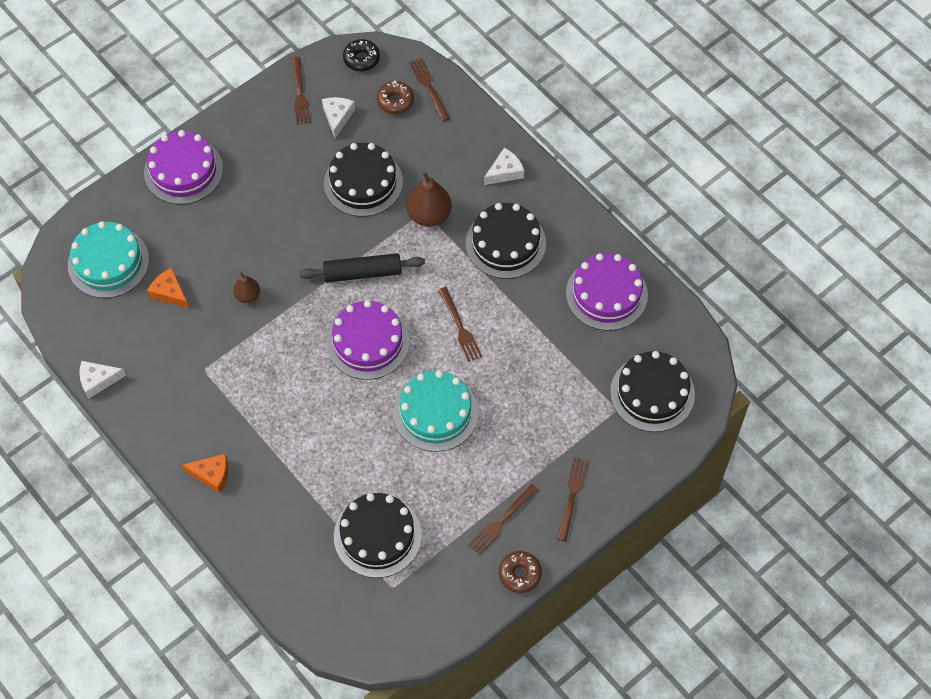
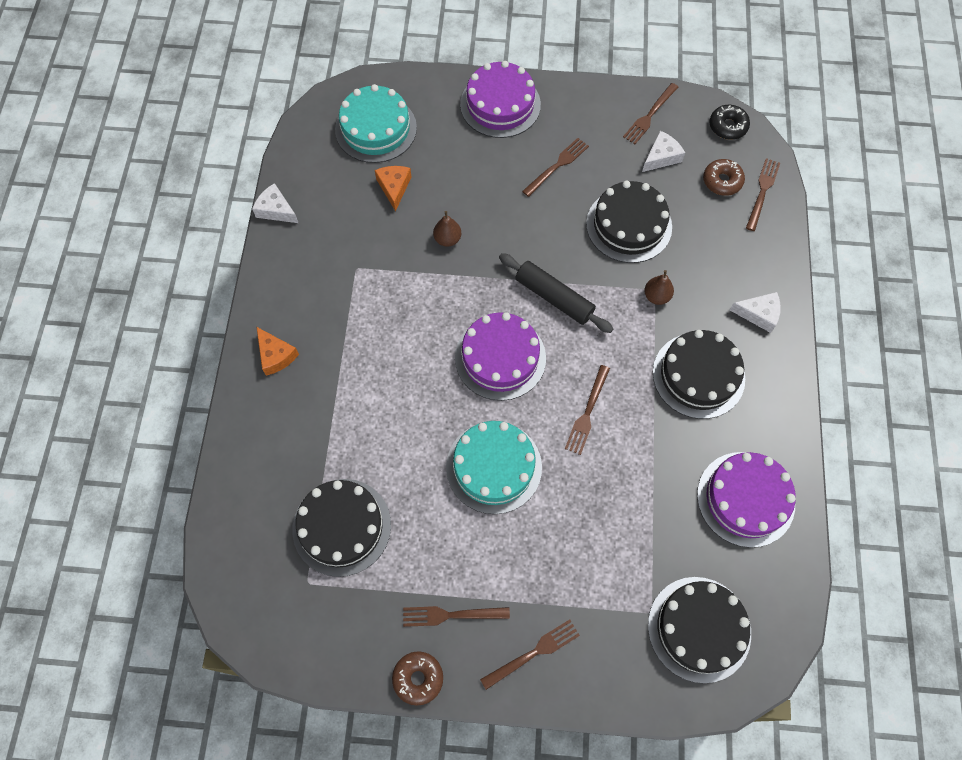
camera: 45 degrees right, 5 degrees up
brown pear [407,171,452,227] -> brown pear [644,270,674,305], size x0.58
none -> brown fork [522,138,589,197]

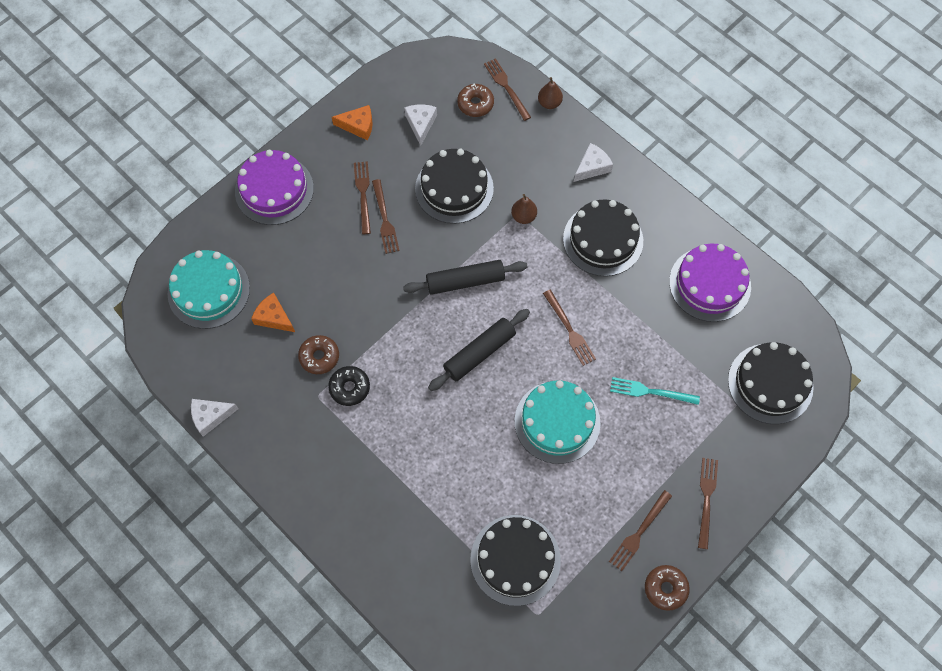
camera: 50 degrees left, 0 degrees up
orange cheese [257,327,299,376] -> orange cheese moved to [332,105,373,140]
brown pear [433,211,461,247] -> brown pear moved to [538,77,563,109]
purple cake [455,312,546,401] -> black rolling pin [428,309,530,391]
brown fork [623,83,678,144] -> brown fork moved to [372,179,400,254]
black donut [710,105,750,140] -> black donut moved to [328,366,370,406]
none -> brown donut [298,335,339,374]
none -> turquoise fork [610,377,700,405]

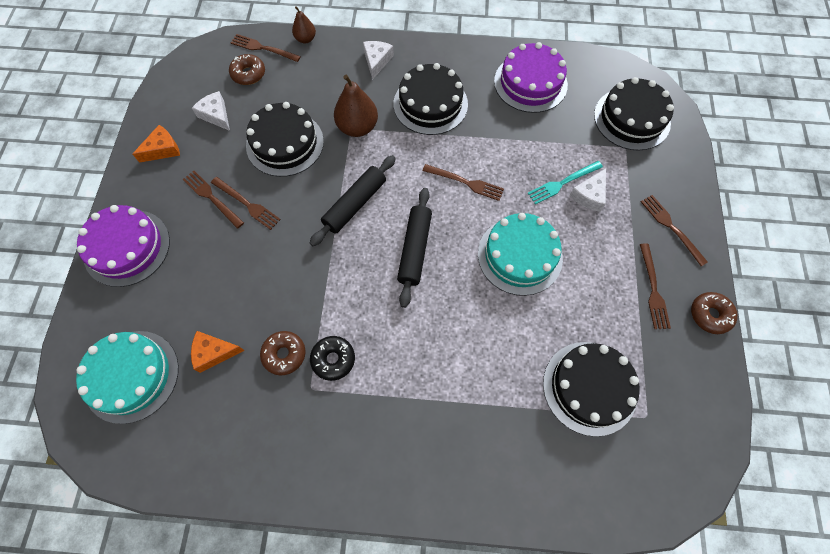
camera: 40 degrees left, 0 degrees up
white cheese [191,399,239,437] -> white cheese moved to [570,168,606,212]
brown pear [511,194,537,224] -> brown pear [334,75,378,137], size x1.73

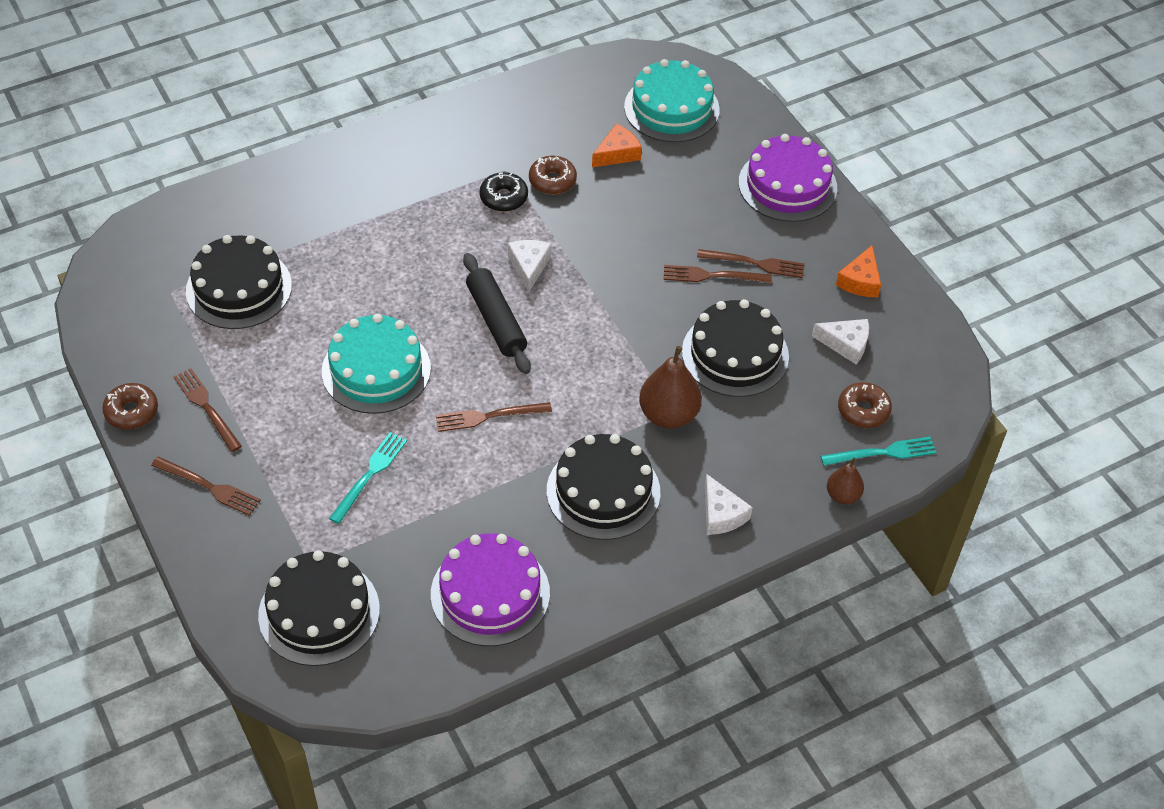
camera: 145 degrees right, 15 degrees down
brown fork [231,34,301,62] -> turquoise fork [821,437,937,466]
black rolling pin [310,155,396,246] -> none
white cheese [570,168,606,212] -> white cheese moved to [508,240,551,292]

